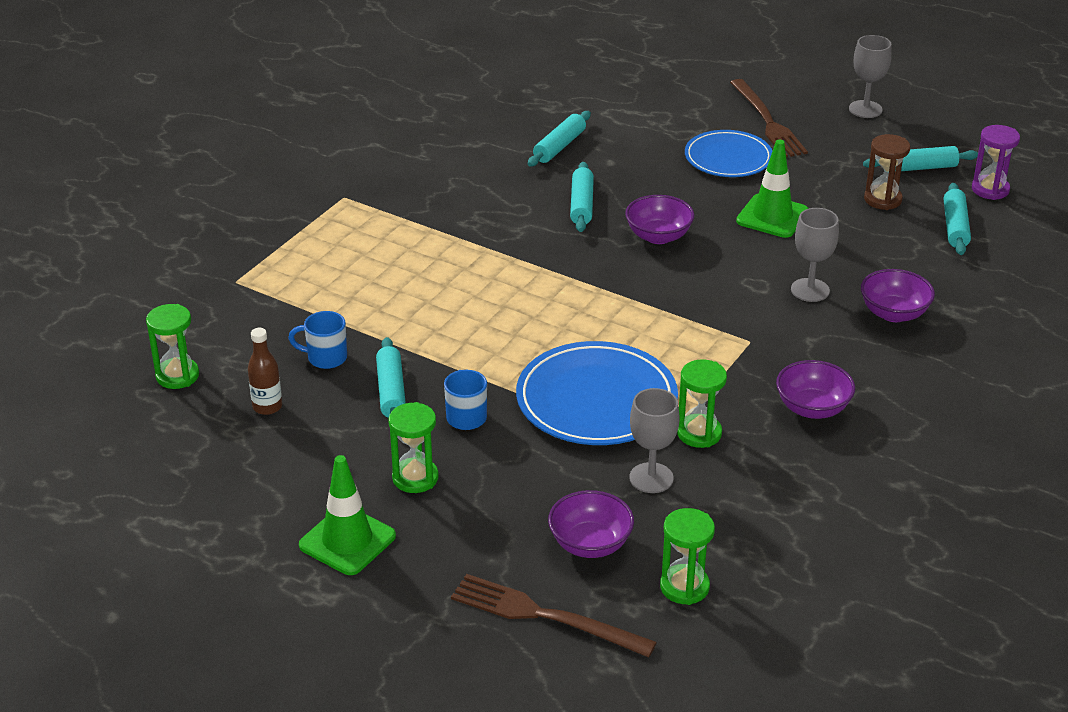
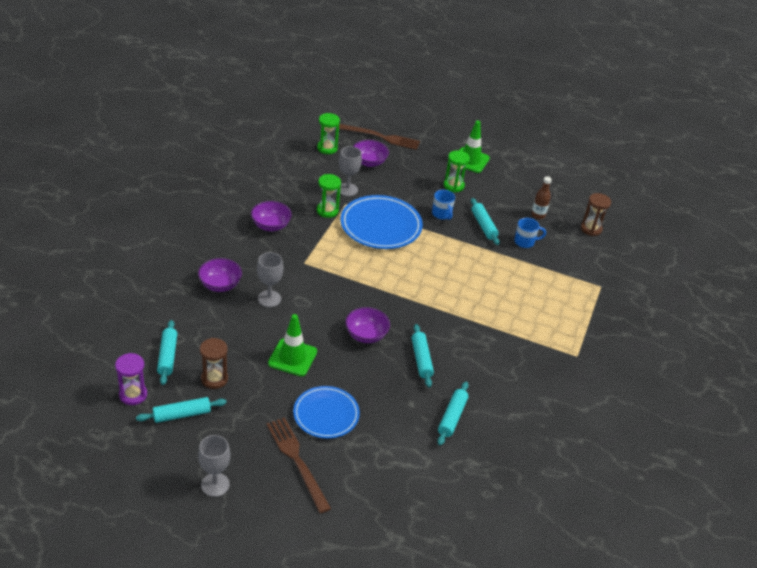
camera: 165 degrees right, 5 degrees up
green hourglass [146,304,199,389] -> brown hourglass [581,193,611,236]

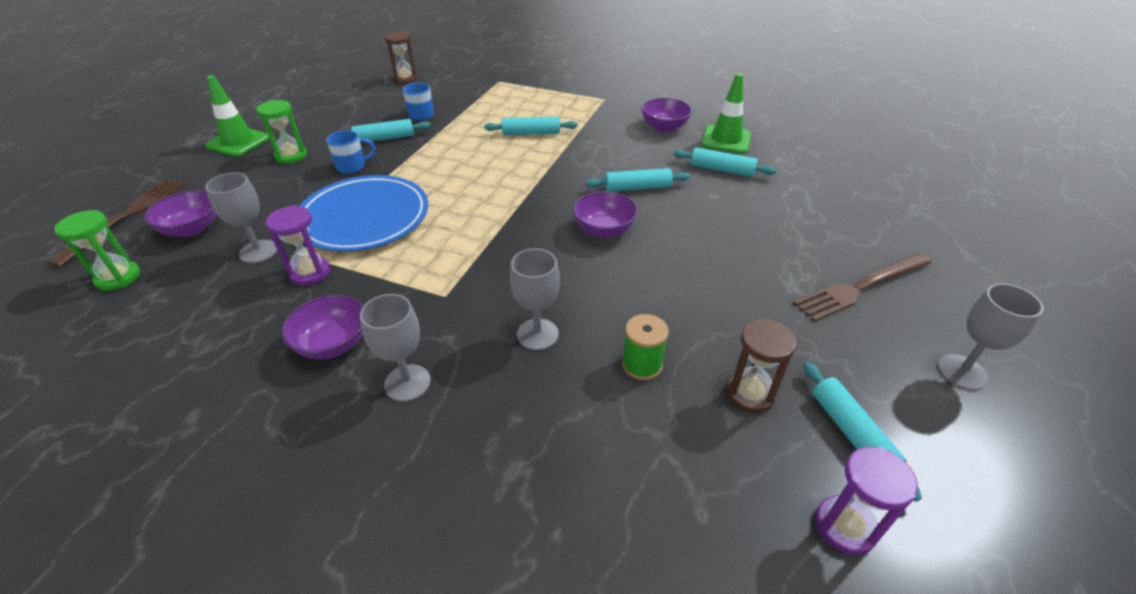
camera: 85 degrees left, 0 degrees up
turquoise rolling pin [157,320,177,385] -> turquoise rolling pin moved to [484,117,577,135]
purple bowl [198,258,242,292] -> purple bowl moved to [641,98,692,133]
green traffic cone [268,314,317,376] -> green traffic cone moved to [701,73,751,154]
blue plate [293,386,360,439] -> none
green hourglass [317,174,341,218] -> purple hourglass [266,205,330,286]
brown bottle [531,176,552,219] -> none
none -> grey goblet [360,294,431,402]
none -> green spool [622,314,669,380]

